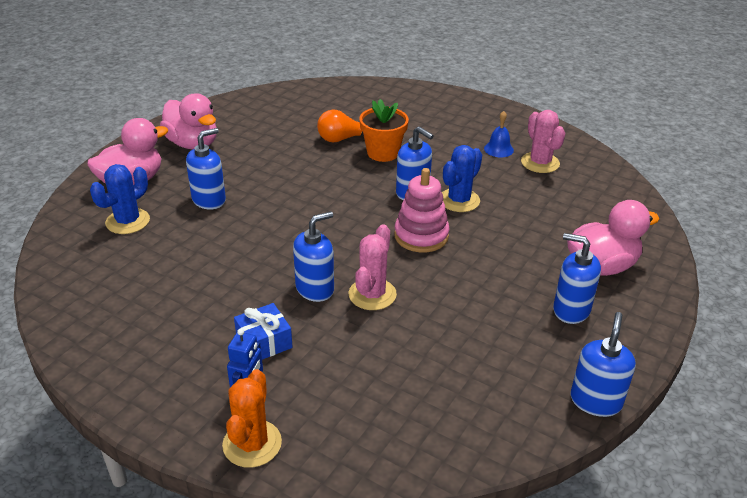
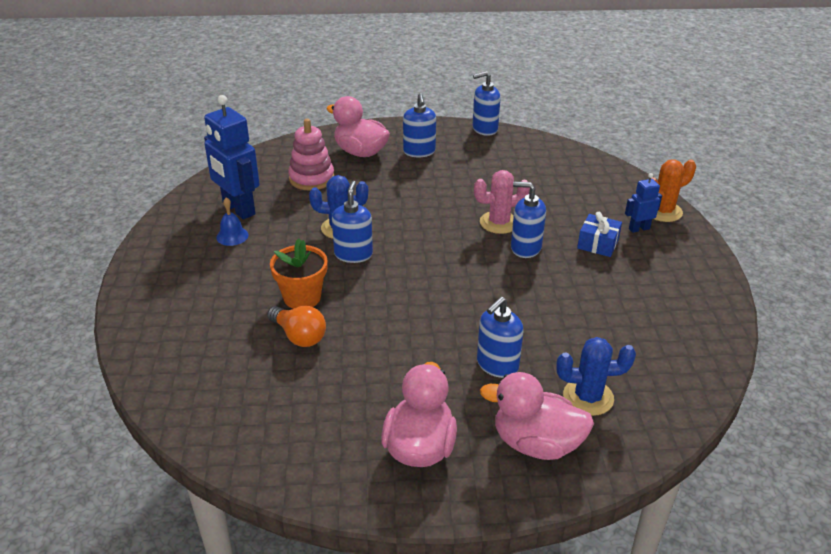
camera: 125 degrees left, 0 degrees up
blue soap dispenser [186,128,226,210] -> blue soap dispenser turned 60 degrees counterclockwise [477,297,523,378]
pink stacking toy [394,168,449,252] -> pink stacking toy moved to [288,119,334,191]
pink cactus [521,110,565,173] -> blue robot [204,95,260,220]

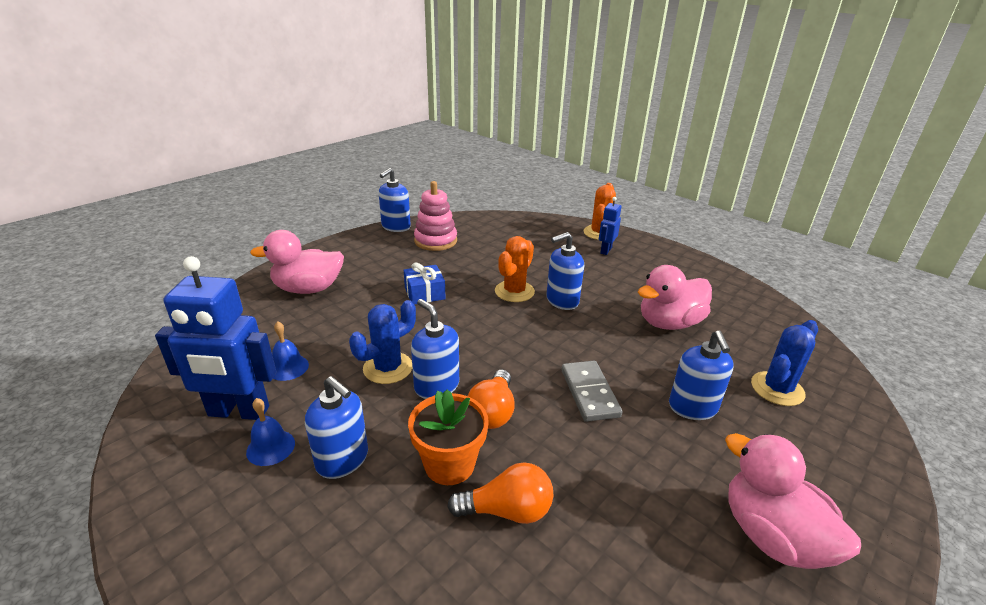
camera: 45 degrees left, 5 degrees down
pink stacking toy [288,119,334,191] -> pink stacking toy moved to [414,181,457,251]
blue soap dispenser [403,93,436,157] -> blue soap dispenser moved to [305,376,368,479]
pink cactus [474,170,530,234] -> orange cactus [495,236,535,302]
pink duck [480,372,594,460] -> pink duck moved to [638,265,712,330]
blue gift [577,212,622,257] -> blue gift moved to [404,263,446,305]
none -> blue bell [272,321,309,381]
none -> orange light bulb [468,370,515,429]
none -> grey domino [561,361,622,422]

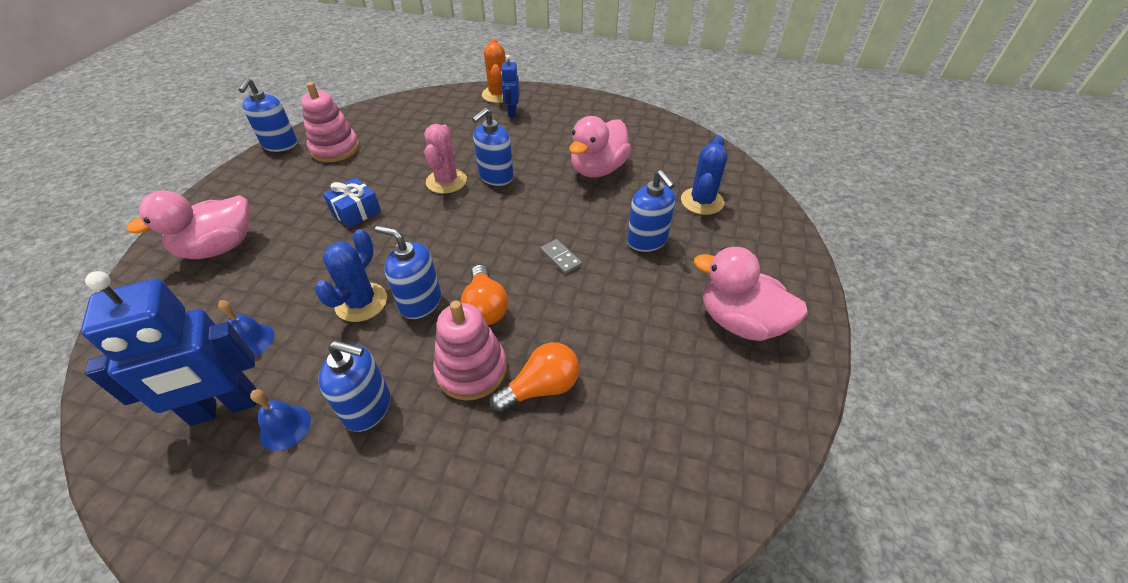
camera: 25 degrees left, 15 degrees up
orange flower pot [408,390,489,485] -> pink stacking toy [433,300,507,401]
orange cactus [495,236,535,302] -> pink cactus [424,124,467,194]
grey domino [561,361,622,422] -> grey domino [540,239,582,274], size x0.60

